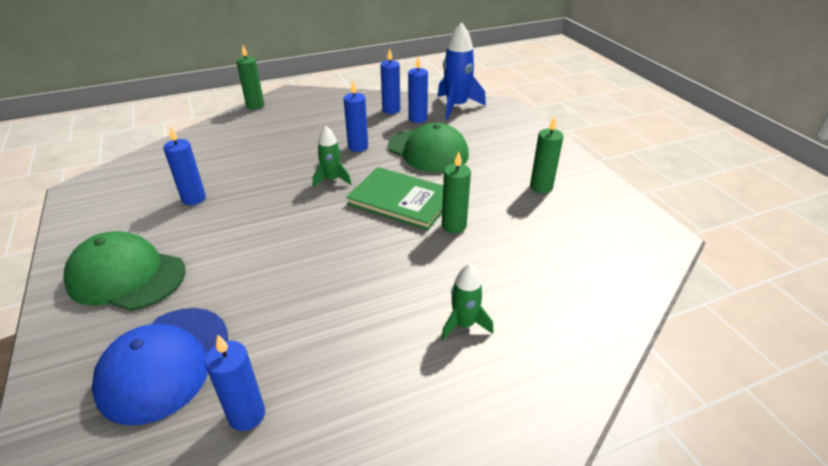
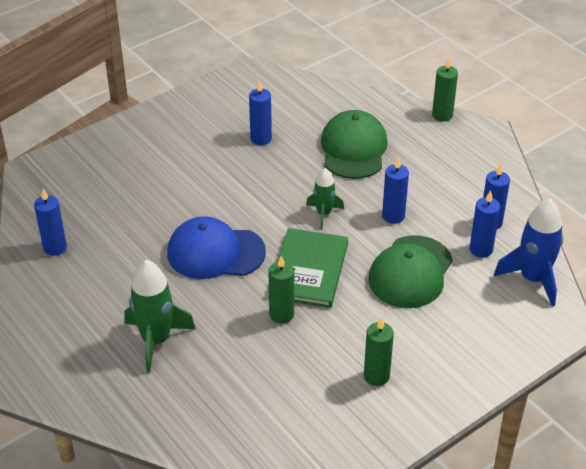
camera: 75 degrees right, 5 degrees up
green cap [63,231,185,311] -> green cap moved to [321,110,388,179]
blue cap [92,308,228,426] -> blue cap moved to [167,216,266,279]
green rocket [441,263,493,340] -> green rocket [124,260,195,373], size x1.69

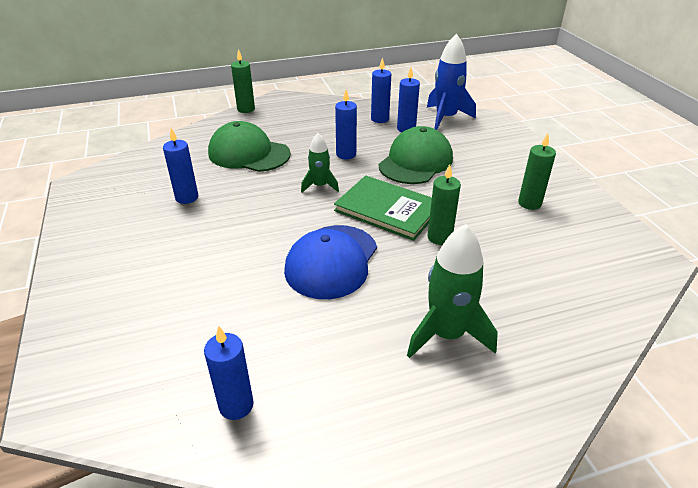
camera: 70 degrees left, 5 degrees down
green cap [369,235,453,308] -> green cap turned 105 degrees counterclockwise [378,126,453,184]

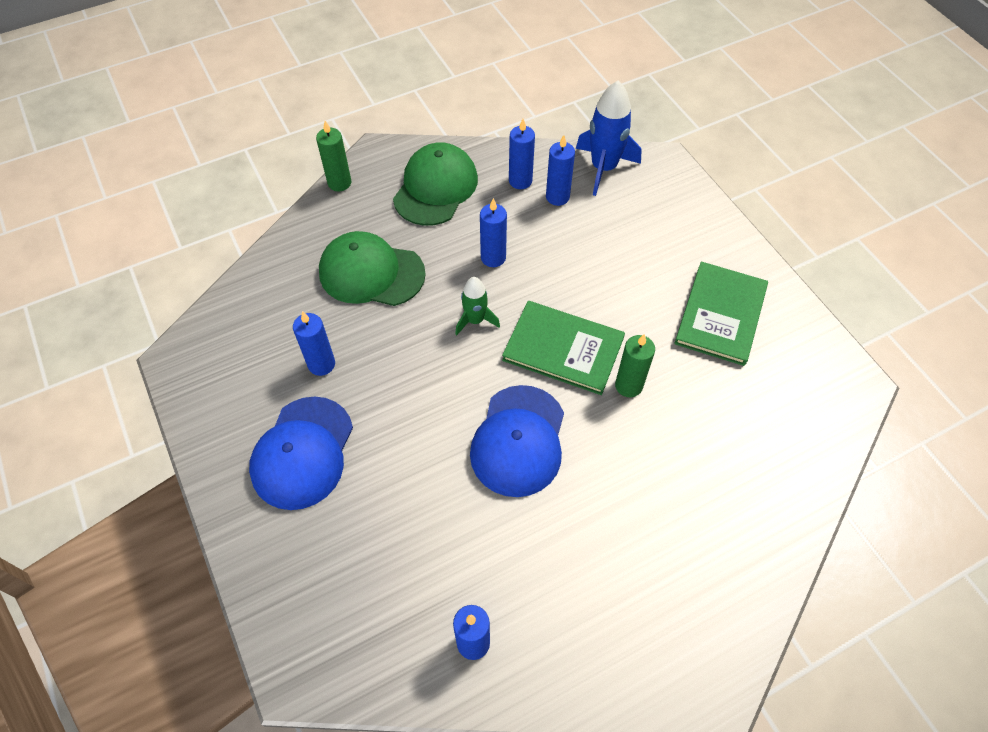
camera: 10 degrees left, 20 degrees up
green cap [378,126,453,184] -> green cap moved to [393,142,478,226]
green rocket [407,224,498,358] -> none
green candle [518,133,556,210] -> green book [674,262,768,366]
none -> blue cap [249,396,353,510]

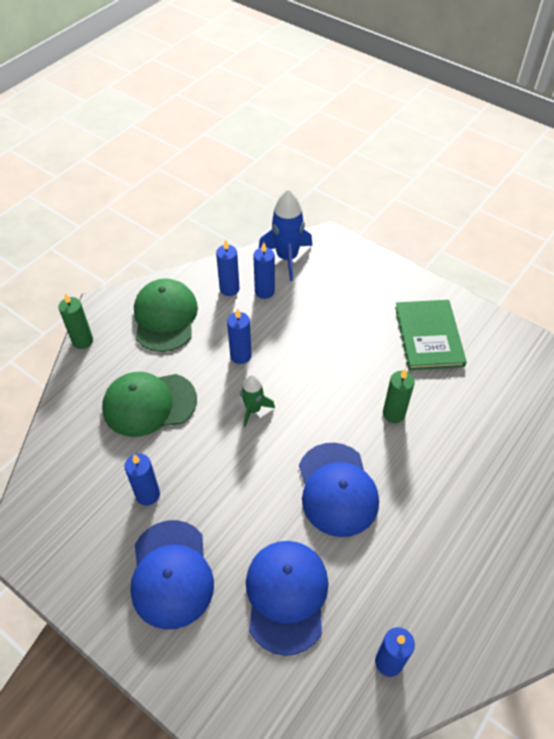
camera: 25 degrees left, 5 degrees down
green book [502,301,625,395] -> none
none -> blue cap [246,541,329,656]

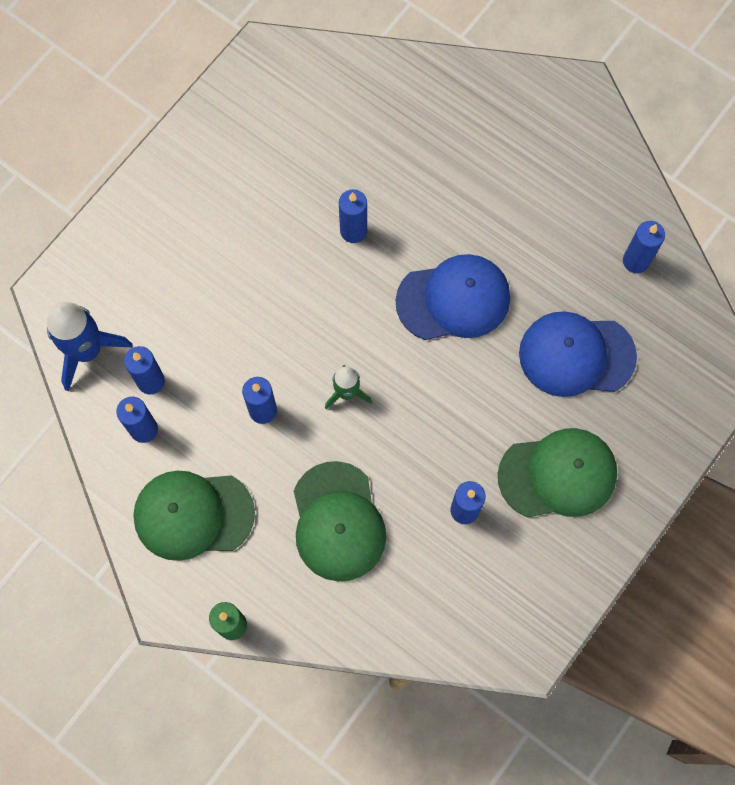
camera: 90 degrees left, 20 degrees up
blue cap [130,520,214,630] -> green cap [498,428,617,517]
green candle [383,369,415,423] -> blue candle [339,189,367,243]
green book [395,300,467,370] -> none

